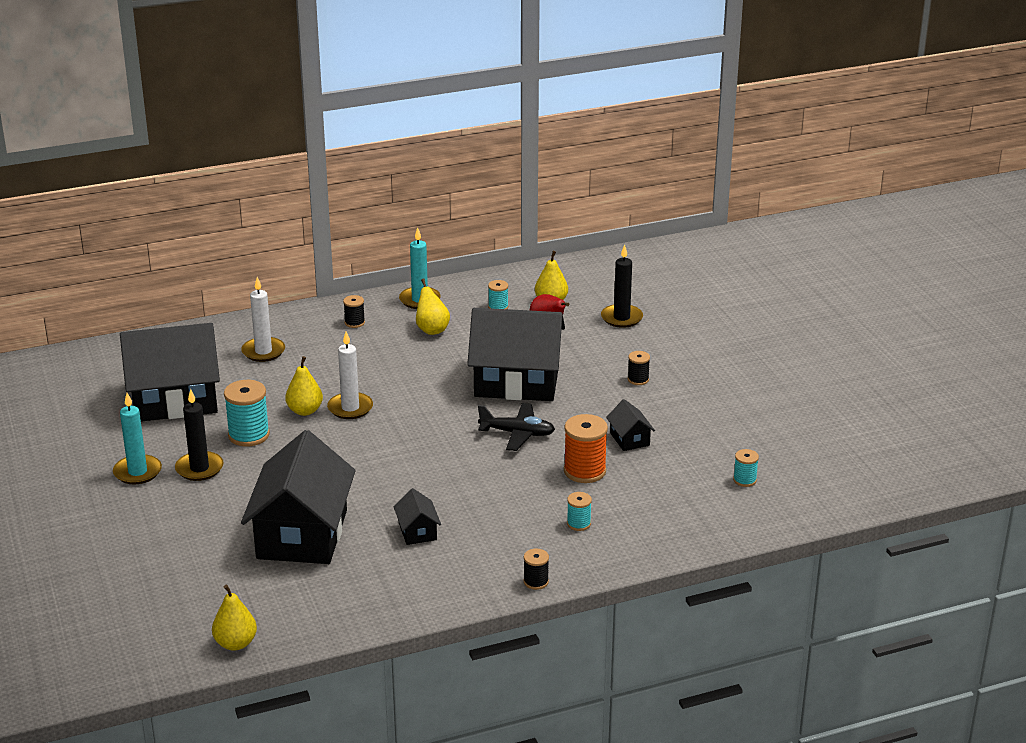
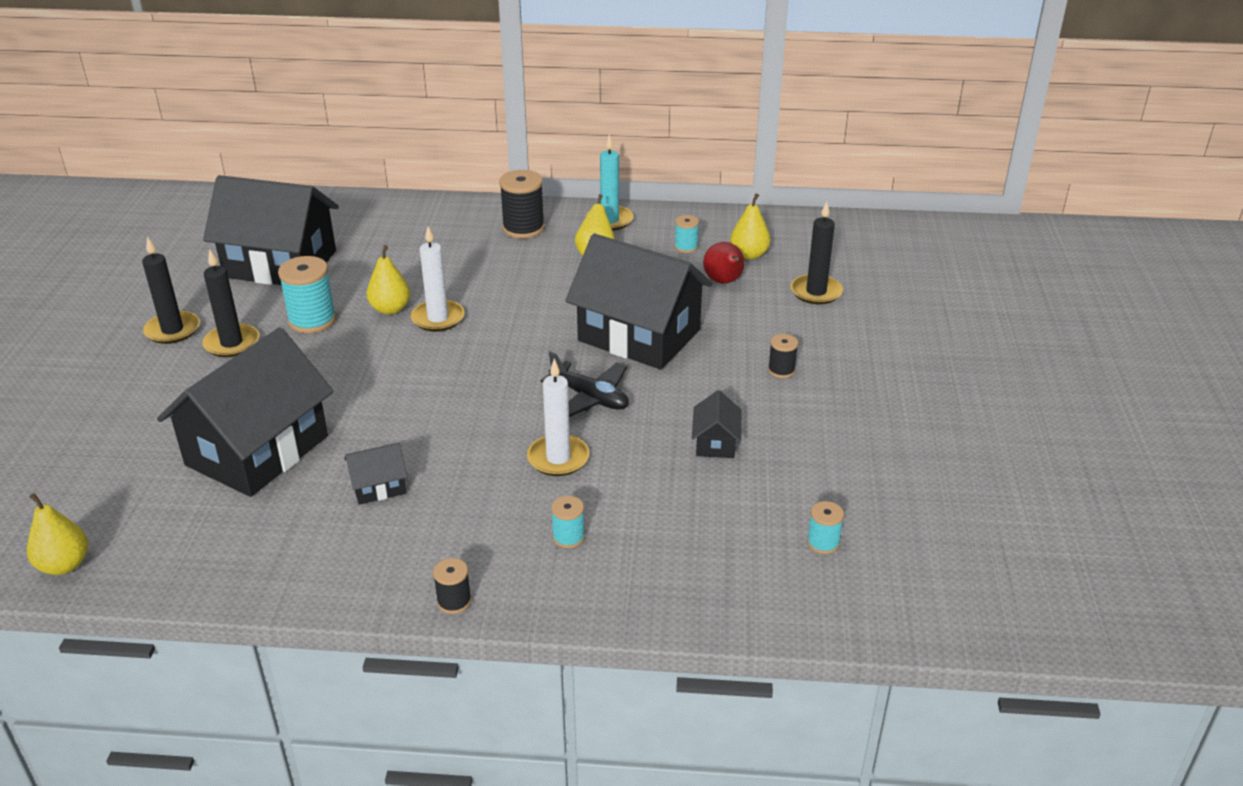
camera: 25 degrees right, 5 degrees up
turquoise candle [113,393,162,484] -> black candle [142,237,200,344]
white candle [241,277,285,362] -> white candle moved to [527,358,589,476]
black spool [343,295,365,328] -> black spool [499,170,545,239], size x1.83
black house [394,488,441,545] -> black house turned 60 degrees clockwise [344,442,408,505]
orange spool [564,414,608,483] -> none

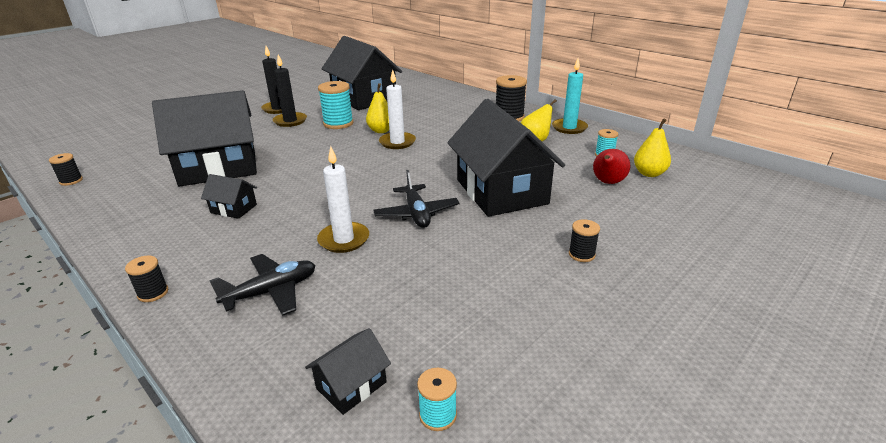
camera: 40 degrees right, 5 degrees down
yellow pear [27,493,88,575] -> black spool [49,153,83,186]
turquoise spool [551,496,585,548] -> black plane [209,254,316,316]
black house [692,390,741,458] -> black house moved to [305,328,391,415]
black candle [791,201,843,305] -> none

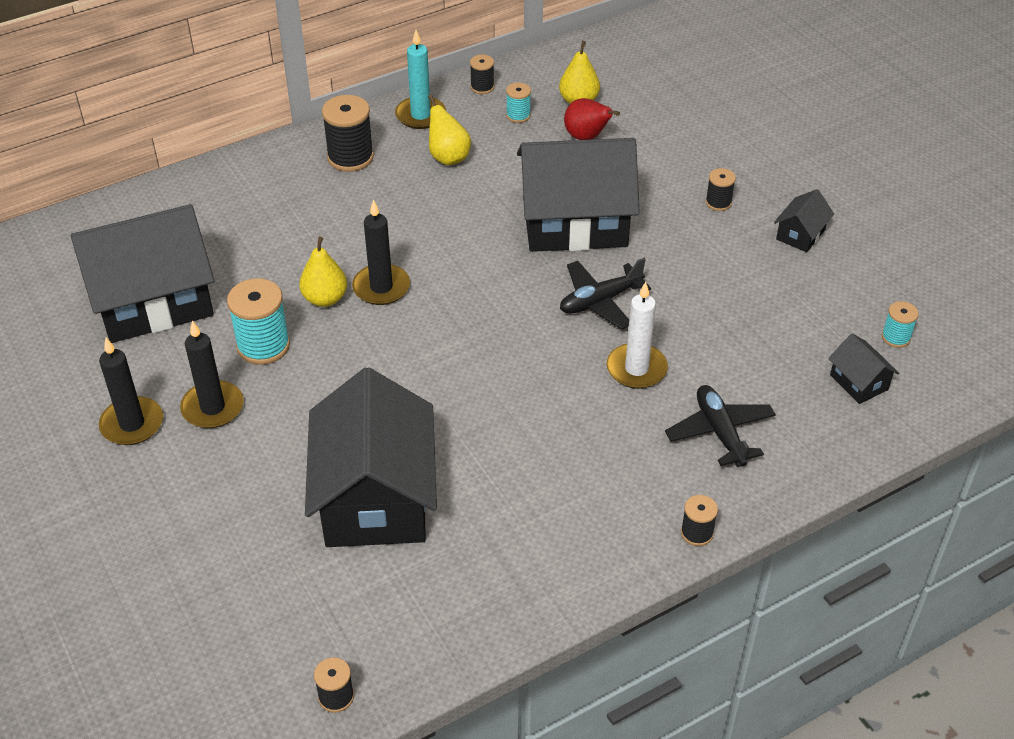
camera: 75 degrees left, 15 degrees up
black house [201,174,257,219] -> black house moved to [774,189,834,252]
black plane [373,170,460,228] -> black plane turned 150 degrees clockwise [560,258,651,330]
white candle [379,70,416,149] -> black candle [352,200,410,305]
none -> black spool [470,55,494,94]

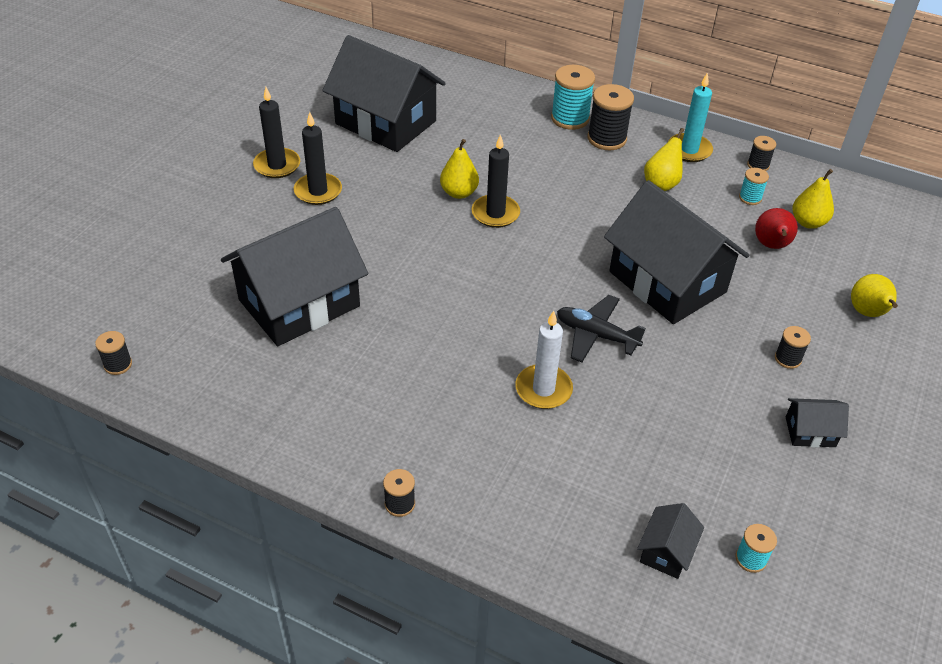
camera: 55 degrees right, 0 degrees up
turquoise spool [227,278,290,365] -> turquoise spool moved to [551,65,595,130]
black plane [665,385,776,467] -> none
none -> yellow pear [851,274,898,317]

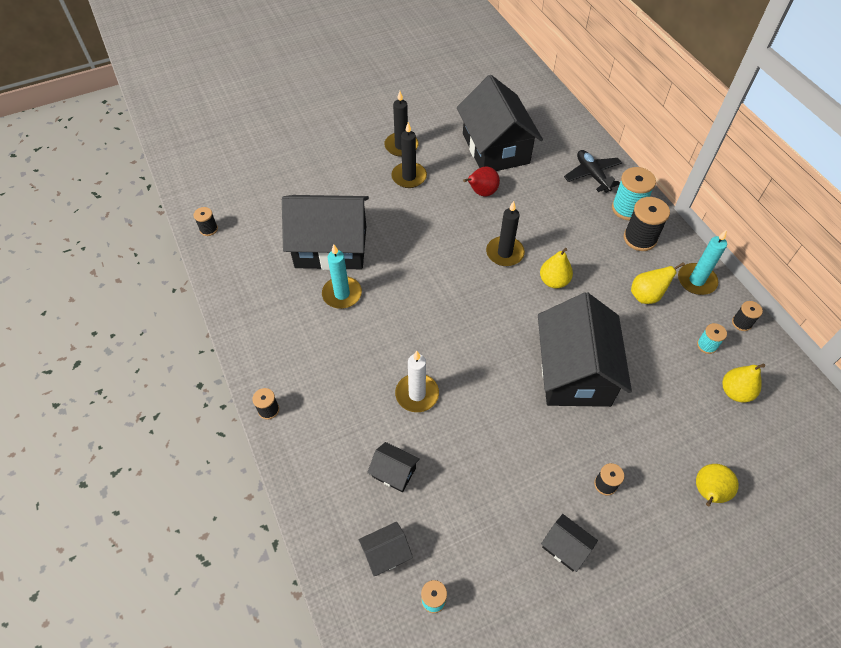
camera: 40 degrees right, 10 degrees up
yellow pear [440,139,479,199] -> yellow pear moved to [540,248,573,288]
black plane [557,295,646,362] -> black plane moved to [564,150,622,193]
red pear [755,208,798,249] -> red pear moved to [463,167,500,197]
none -> turquoise candle [322,244,362,309]
none -> black house [367,442,420,492]

